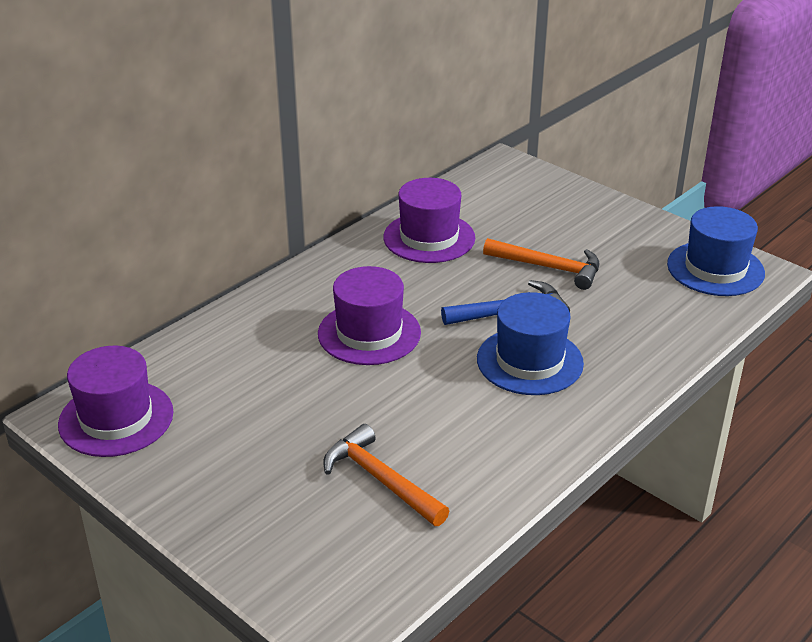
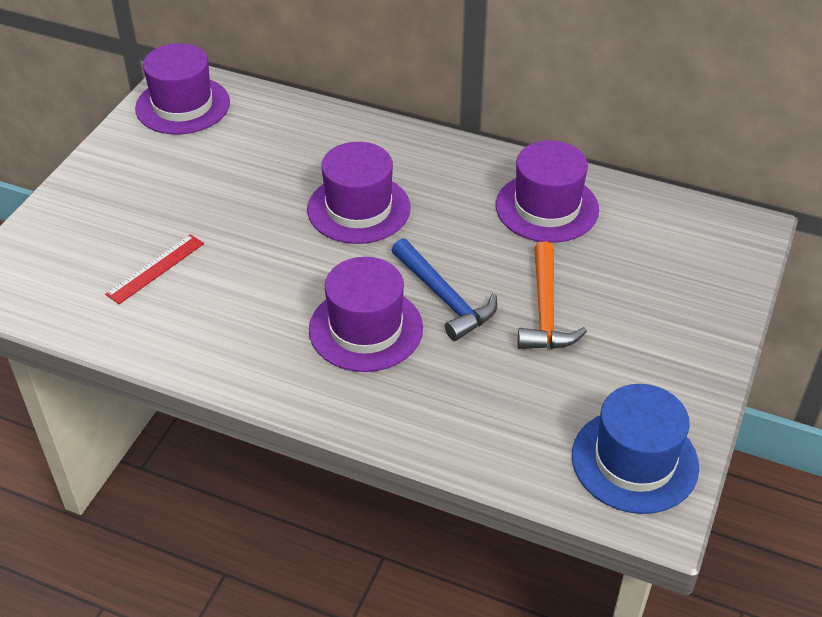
camera: 70 degrees right, 10 degrees up
orange hammer [323,424,449,526] -> red ruler [105,234,204,304]
blue hat [477,292,584,395] -> purple hat [309,257,423,372]

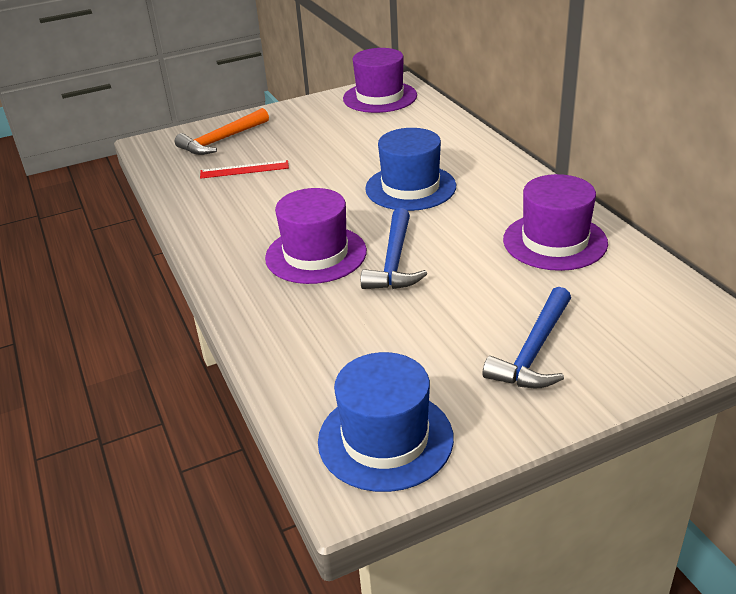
camera: 45 degrees right, 10 degrees down
purple hat [307,142,411,244] -> blue hat [365,128,456,211]
orange hammer [518,241,587,349] -> orange hammer moved to [175,108,269,155]
none -> blue hammer [483,287,571,388]

